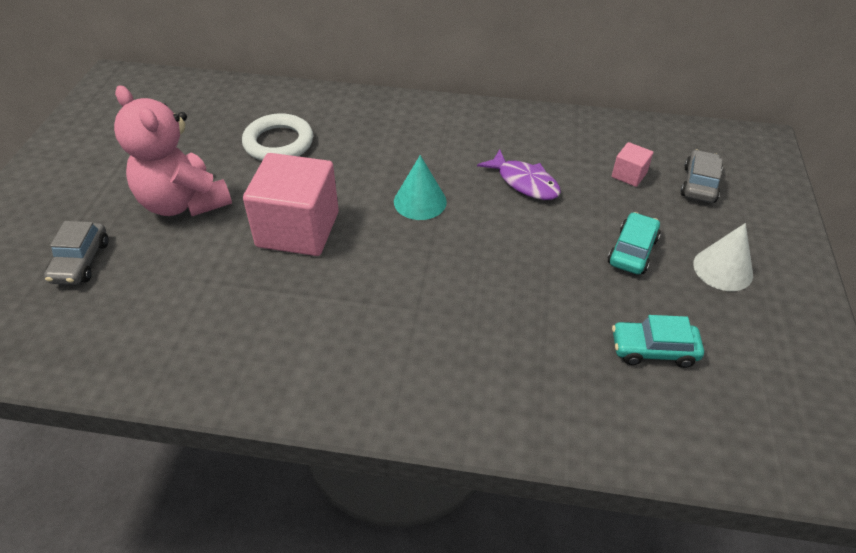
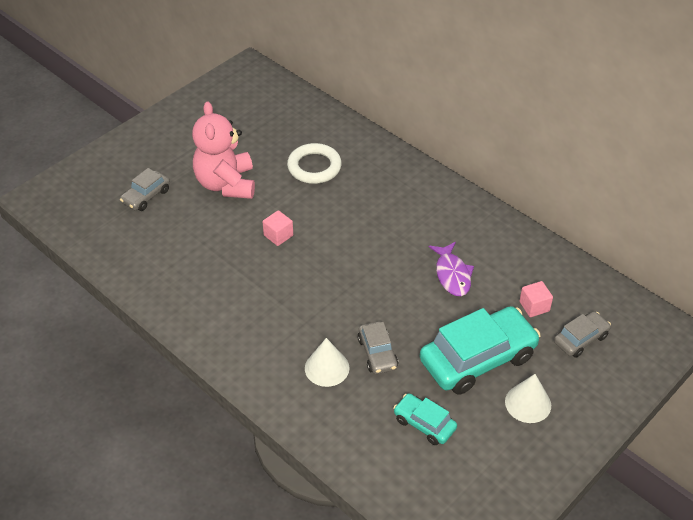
camera: 35 degrees right, 0 degrees up
pink cube [243,153,339,256] -> pink cube [263,210,293,246], size x0.44
turquoise cone [394,155,447,220] -> none
turquoise car [608,212,661,274] -> turquoise car [420,306,541,395], size x1.96
none -> white cone [305,338,350,387]
none -> grey car [358,321,398,374]

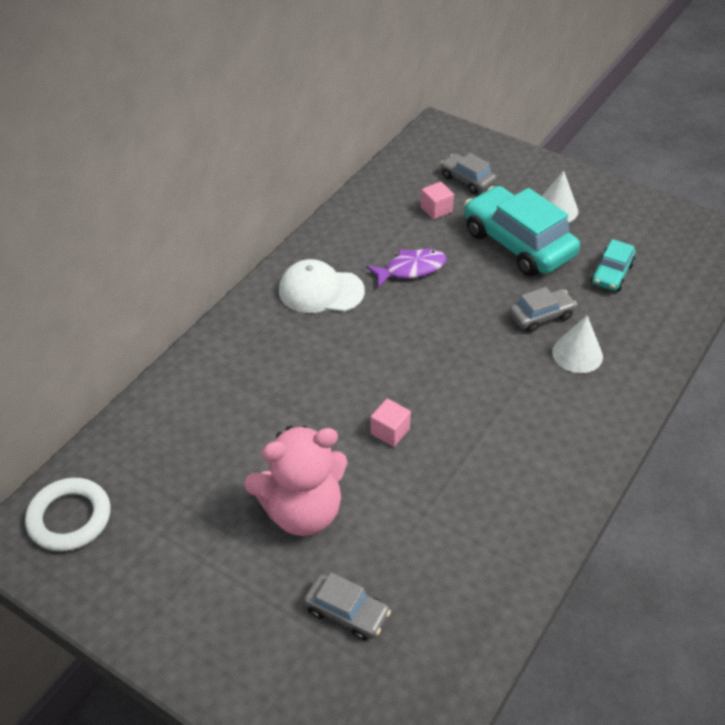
camera: 100 degrees left, 0 degrees up
white ring [287,143,342,184] -> white ring moved to [25,478,110,552]
none -> white cap [279,259,365,313]

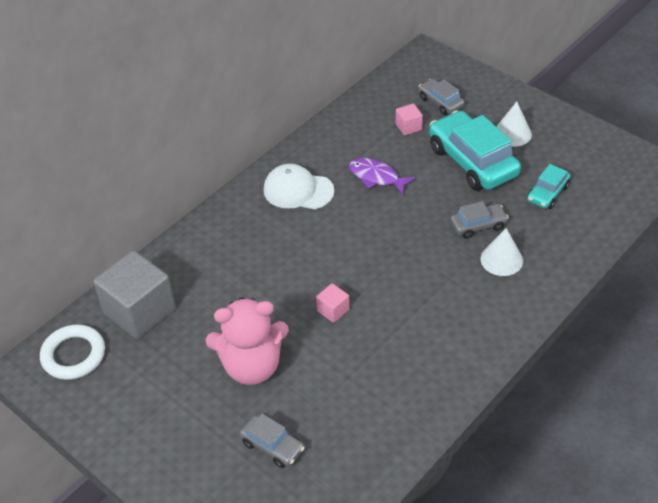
camera: 10 degrees right, 0 degrees up
purple fish [366,249,447,288] -> purple fish turned 135 degrees counterclockwise [349,158,416,195]
none -> grey cube [93,250,176,339]

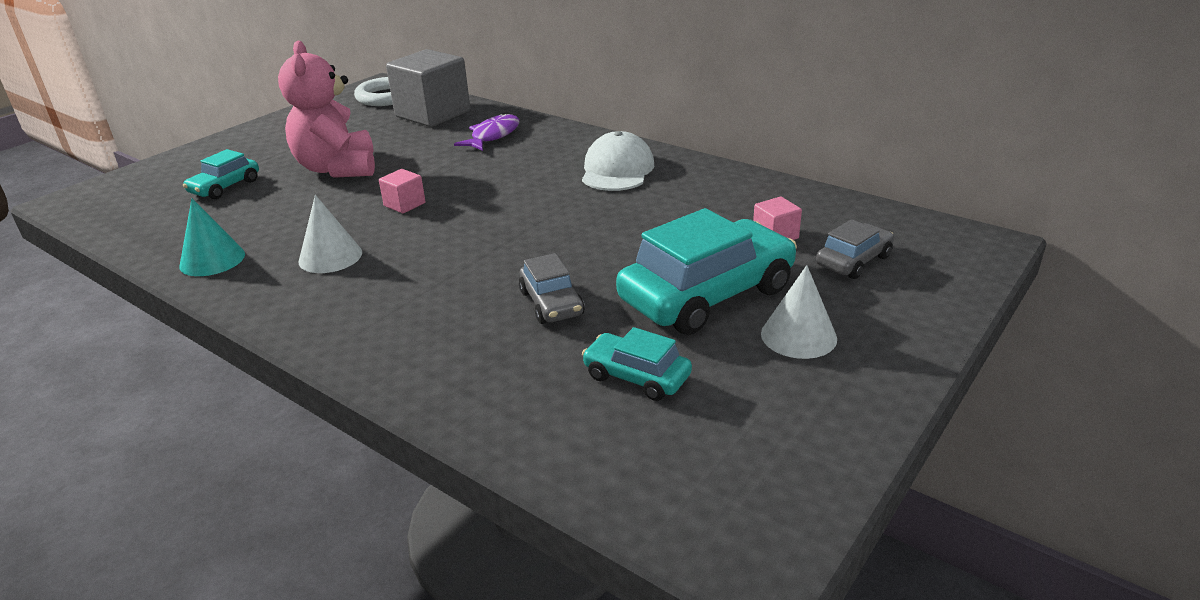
camera: 85 degrees right, 15 degrees down
grey car [240,414,305,468] -> turquoise car [183,149,259,199]
purple fish [349,158,416,195] -> purple fish moved to [454,113,519,151]
white cone [481,228,523,276] -> white cone moved to [298,195,362,273]
none -> turquoise cone [180,198,245,276]

